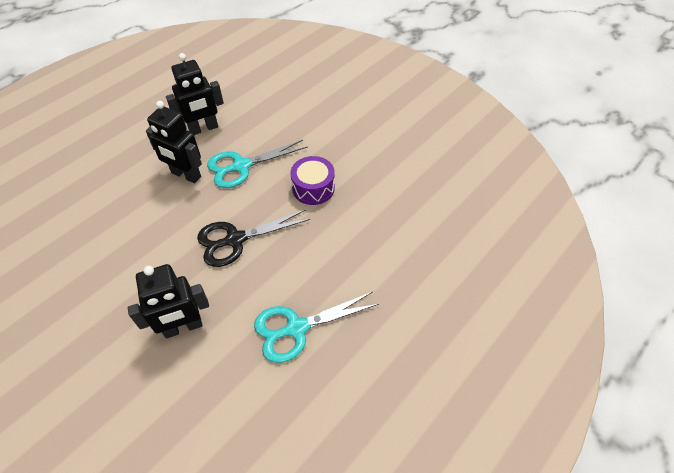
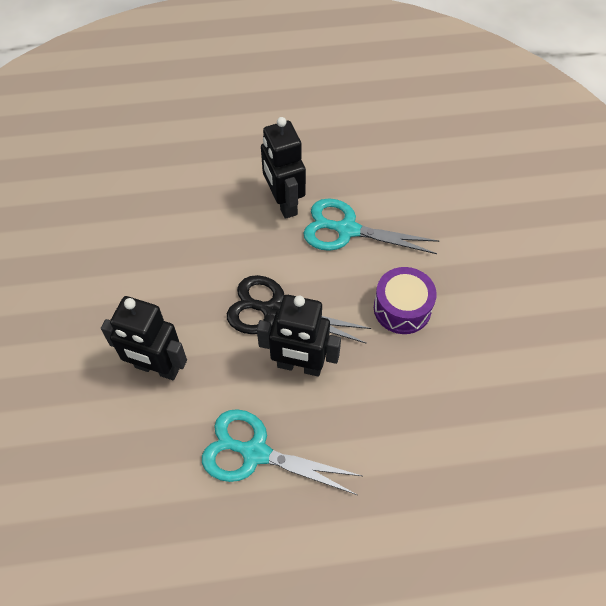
camera: 40 degrees right, 5 degrees up
black robot [166,53,224,135] -> black robot moved to [257,295,341,377]

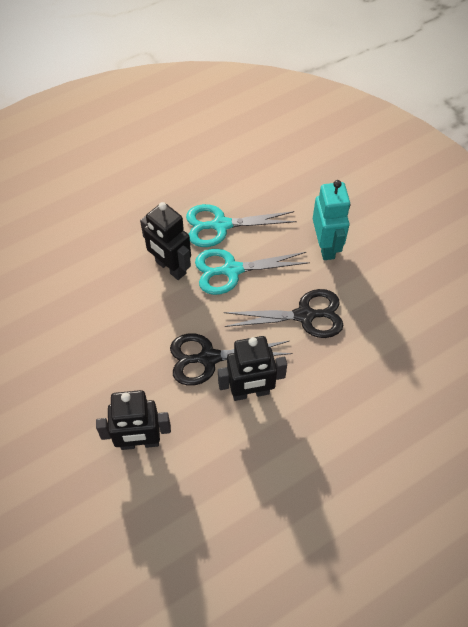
camera: 25 degrees left, 0 degrees up
turquoise scissors [202,409,362,495] -> turquoise scissors moved to [186,204,297,247]
purple drum [374,267,437,334] -> black scissors [224,289,343,338]
none -> turquoise robot [313,180,350,260]

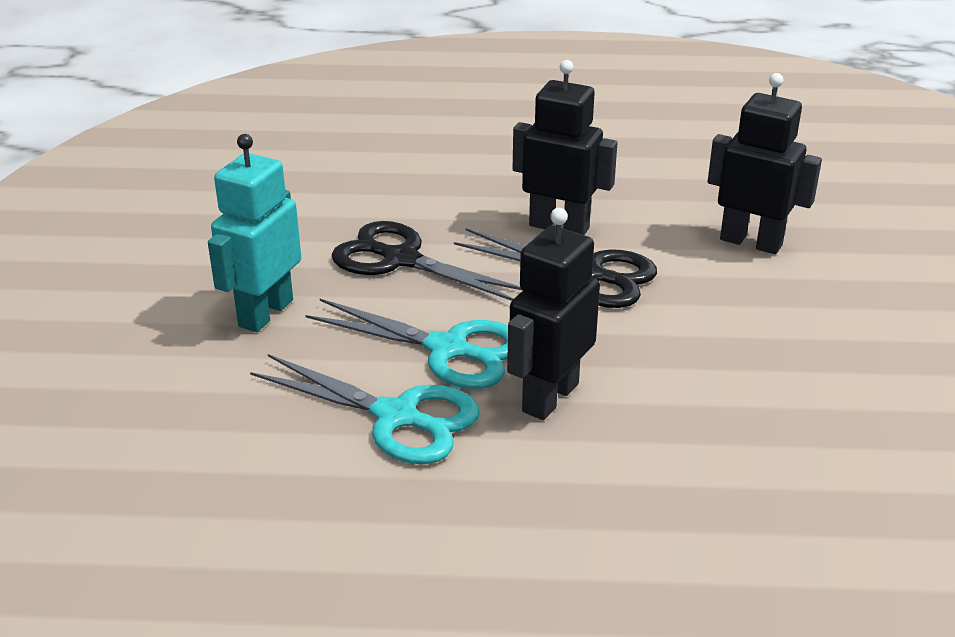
camera: 145 degrees left, 25 degrees down
black robot [140,202,191,280] -> black robot turned 135 degrees counterclockwise [507,208,600,420]

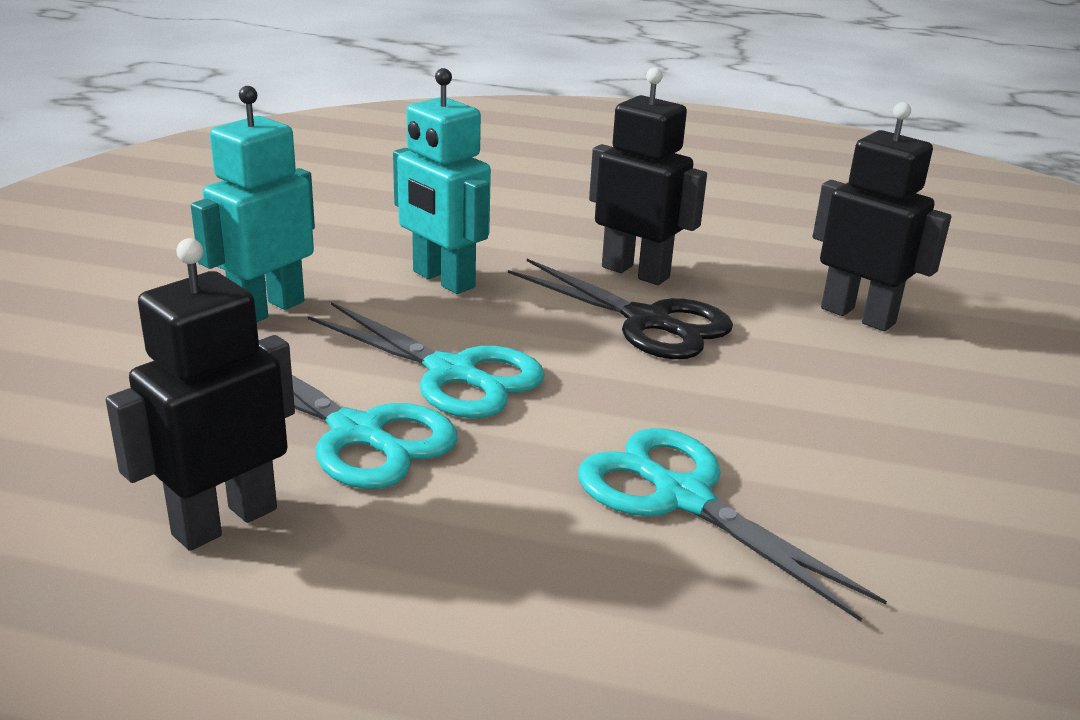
camera: 10 degrees right, 5 degrees down
black scissors [332,221,522,301] -> turquoise robot [393,68,491,294]
black robot [507,208,600,420] -> black robot moved to [106,238,295,551]
none -> turquoise scissors [578,428,887,621]

